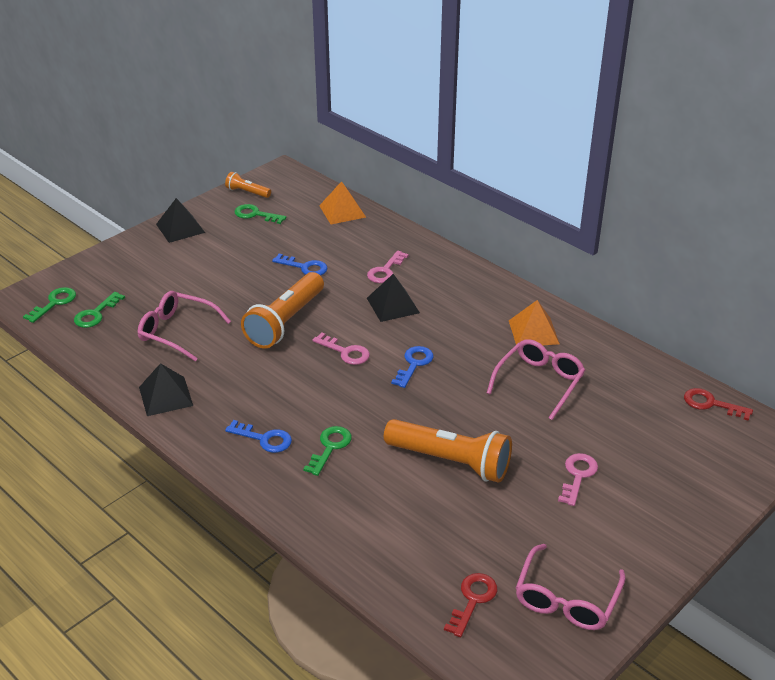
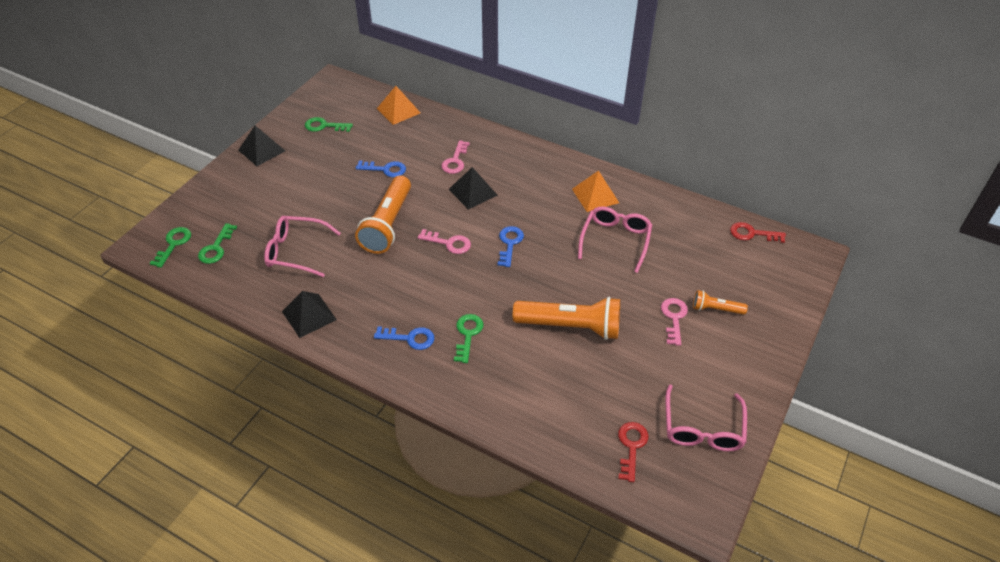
camera: 15 degrees left, 10 degrees up
orange flashlight [225,172,271,198] -> orange flashlight moved to [693,290,748,315]

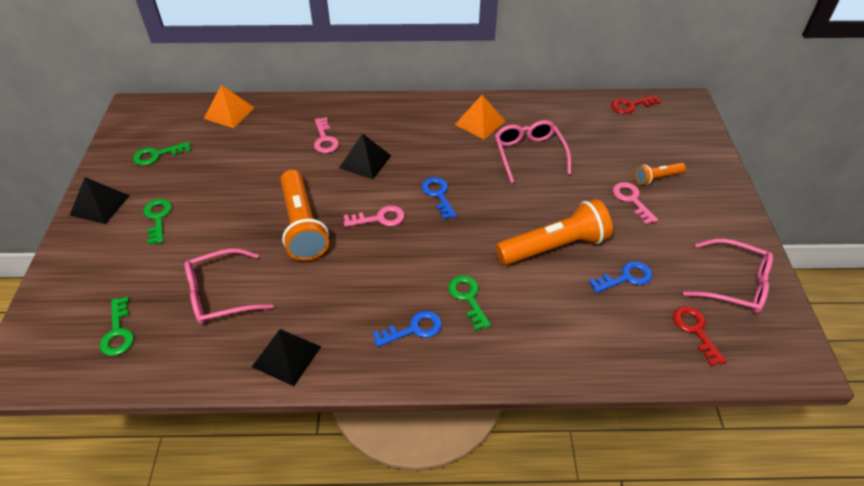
camera: 30 degrees left, 0 degrees up
green key [149,227,191,268] -> green key moved to [144,199,172,245]
blue key [356,160,406,177] -> blue key moved to [589,261,652,293]
pink glasses [666,385,747,452] -> pink glasses turned 45 degrees counterclockwise [683,239,773,314]

